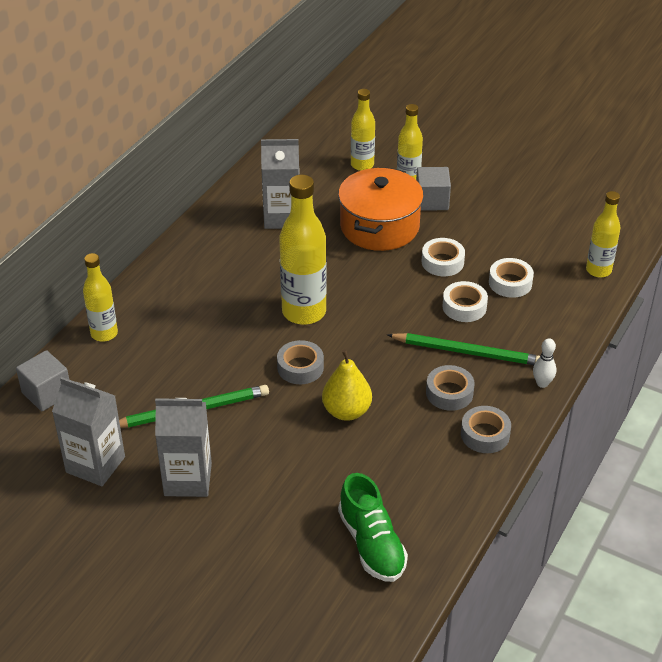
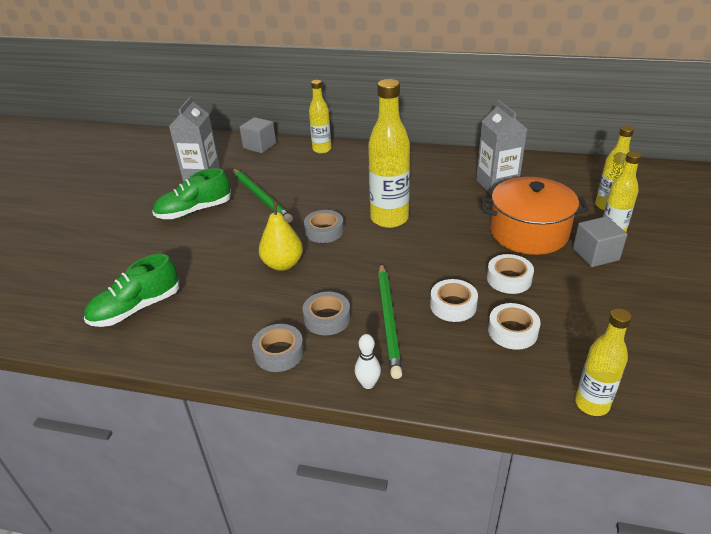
camera: 75 degrees right, 5 degrees down
grey carton [155,398,212,497] -> green shoe [152,168,231,219]

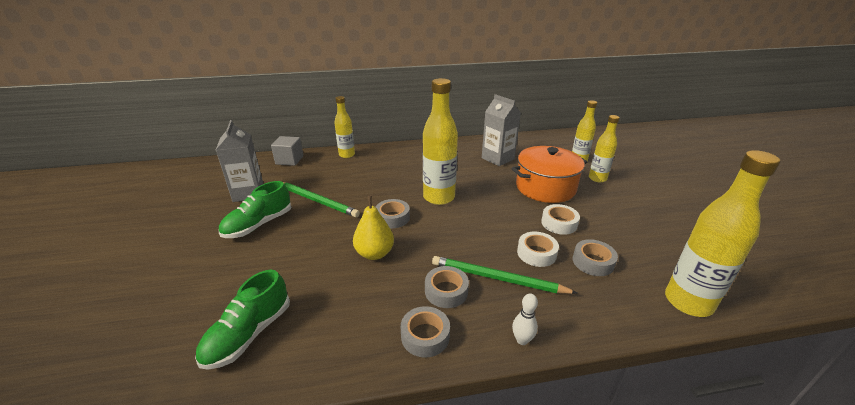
camera: 25 degrees left, 5 degrees down
green pencil [378,263,403,379] -> green pencil turned 135 degrees clockwise [432,256,577,294]
white tape [488,303,541,350] -> grey tape [573,239,618,276]
grey cube [573,216,627,267] -> none
yellow bottle [575,308,632,416] -> yellow bottle [665,150,780,317], size x1.66

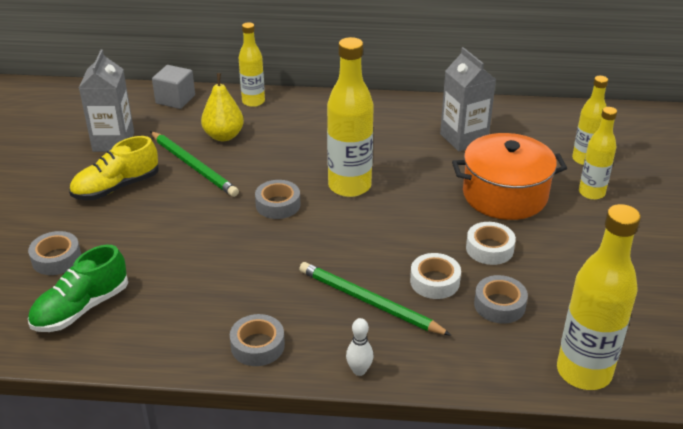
camera: 15 degrees right, 5 degrees up
green shoe [219,181,291,238] -> yellow shoe [69,136,158,200]
yellow pear [353,196,394,260] -> yellow pear moved to [201,73,244,141]
grey tape [425,266,469,308] -> grey tape moved to [28,231,81,275]

